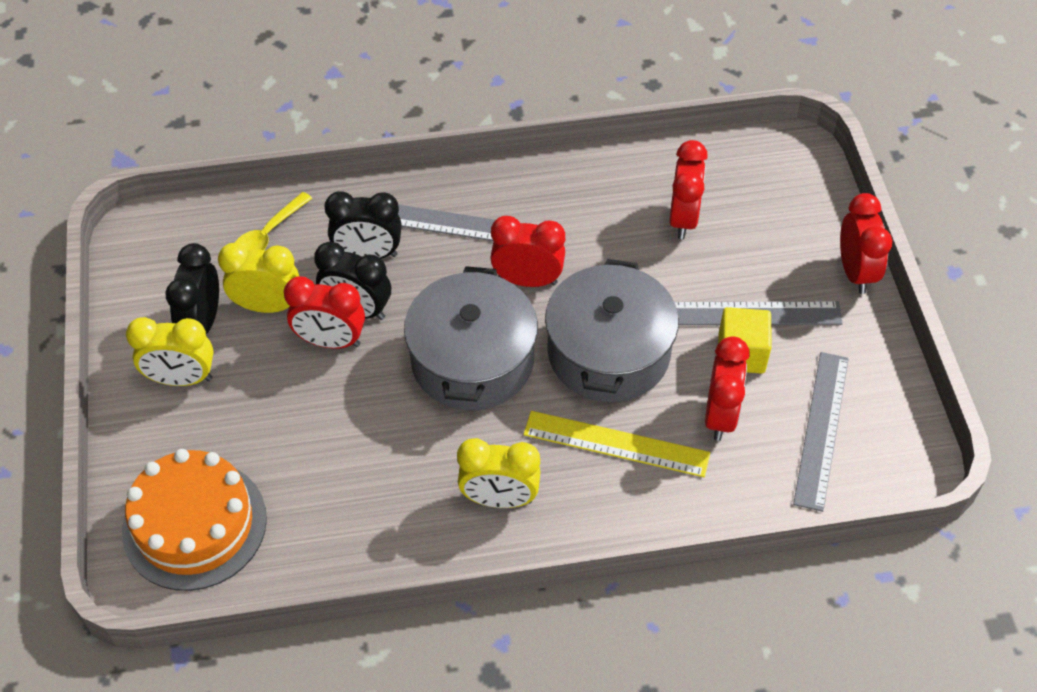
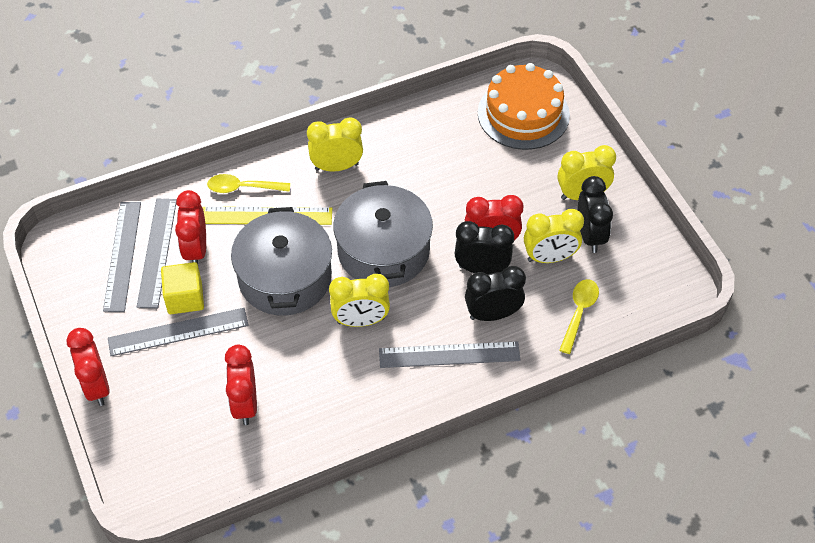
camera: 165 degrees right, 0 degrees up
red clock [490,216,565,287] -> yellow clock [329,274,390,327]
none -> grey ruler [137,199,177,308]
none -> yellow spoon [207,174,290,193]

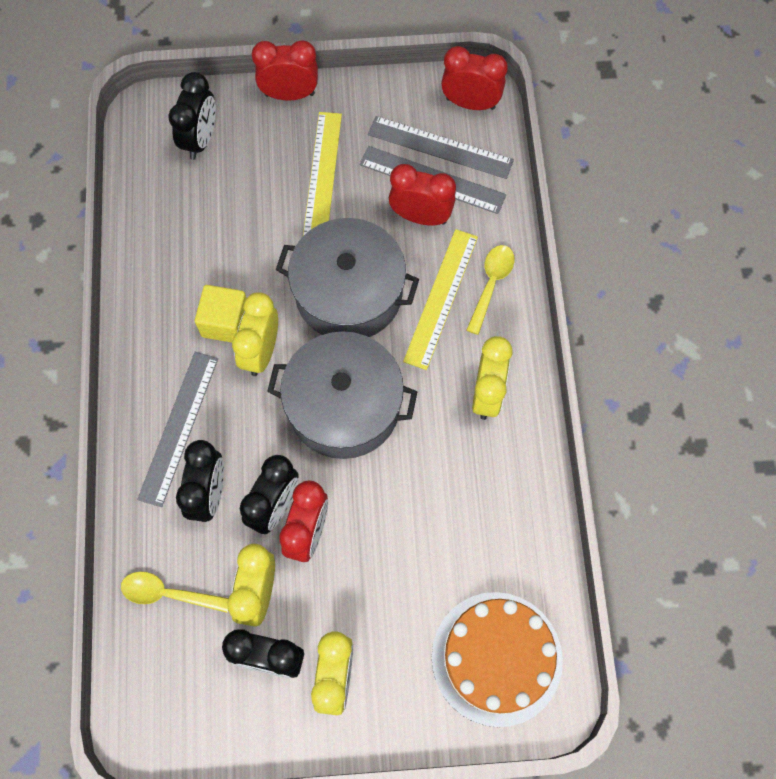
camera: 110 degrees right, 15 degrees up
grey ruler [108,308,249,356] -> yellow ruler [303,112,342,236]
yellow cube [161,262,204,314] -> yellow cube moved to [195,285,246,343]
red clock [225,345,257,425] -> red clock moved to [441,46,508,110]
yellow spoon [559,279,599,354] -> yellow spoon turned 150 degrees clockwise [121,572,229,613]
none -> black clock [169,72,216,160]

